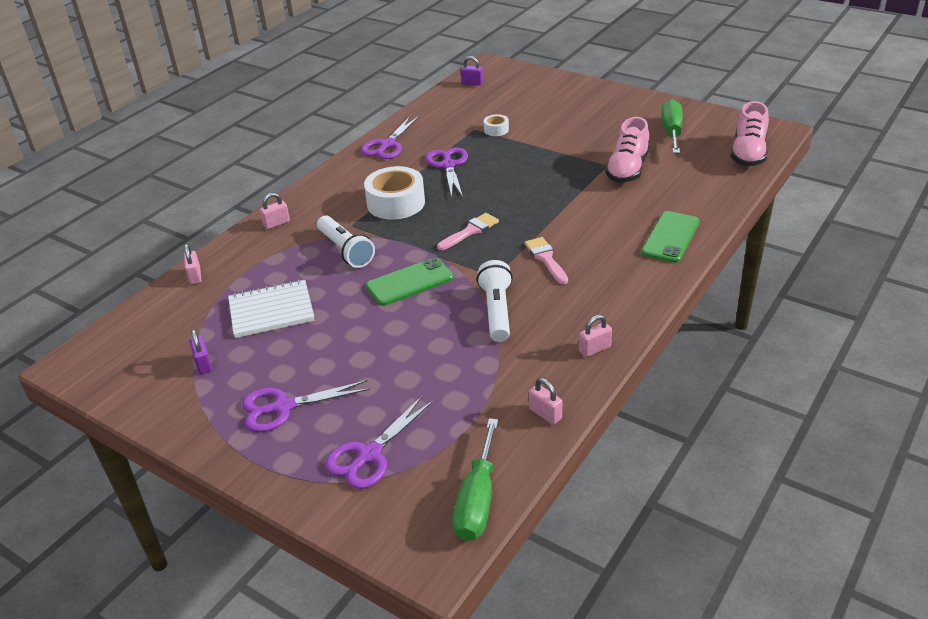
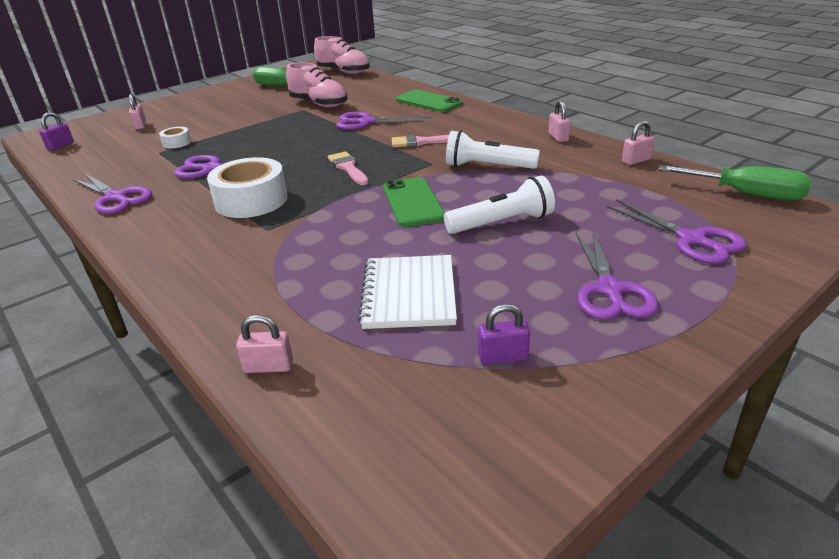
camera: 75 degrees left, 5 degrees down
pink padlock [260,193,290,229] -> pink padlock moved to [129,94,146,130]
white flashlight [317,215,375,268] -> white flashlight moved to [444,175,555,234]
none -> purple scissors [336,112,431,130]

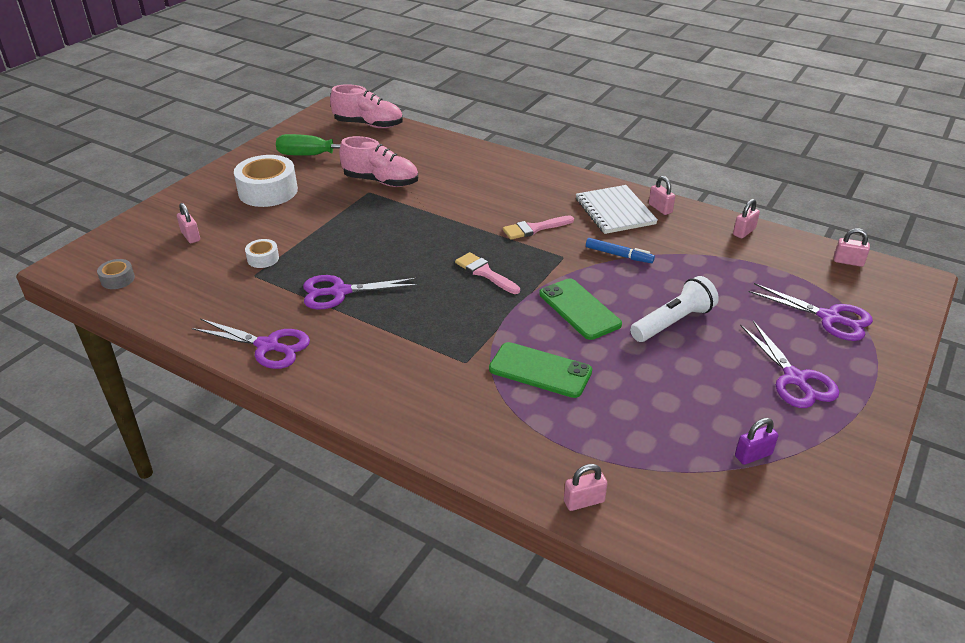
camera: 20 degrees left, 5 degrees up
purple padlock [39,112,74,150] -> grey tape [97,259,135,289]
white tape [207,157,287,218] -> white tape moved to [234,155,298,207]
purple scissors [336,112,431,130] -> none
white notebook [358,255,457,329] -> white notebook moved to [576,185,658,234]
green phone [396,90,463,112] -> green phone moved to [489,342,592,398]
white flashlight [446,130,540,169] -> blue marker [586,238,655,263]
green screwdriver [658,165,812,201] -> pink padlock [834,228,870,267]

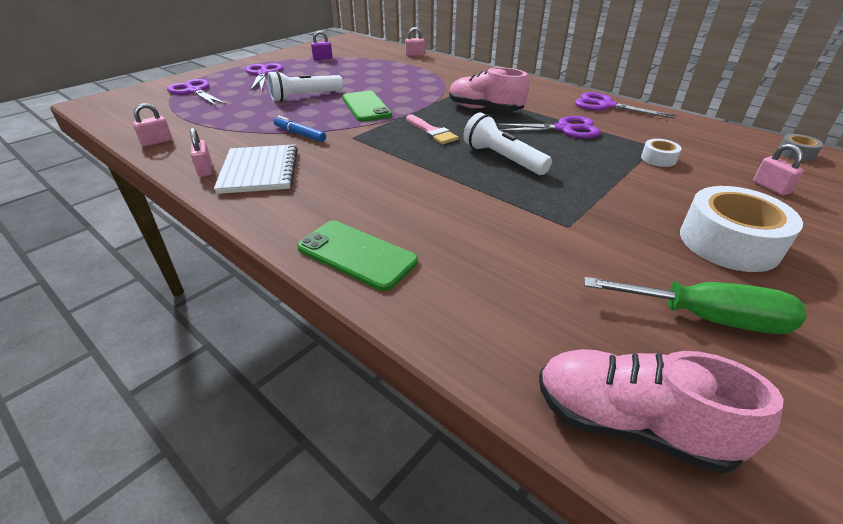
camera: 170 degrees left, 0 degrees up
pink shoe [339,136,418,187] -> pink shoe moved to [449,67,529,111]
green phone [489,342,592,398] -> green phone moved to [297,221,418,291]
pink brush [503,215,574,240] -> none
pink padlock [834,228,870,267] -> none
none -> white flashlight [463,113,552,175]

